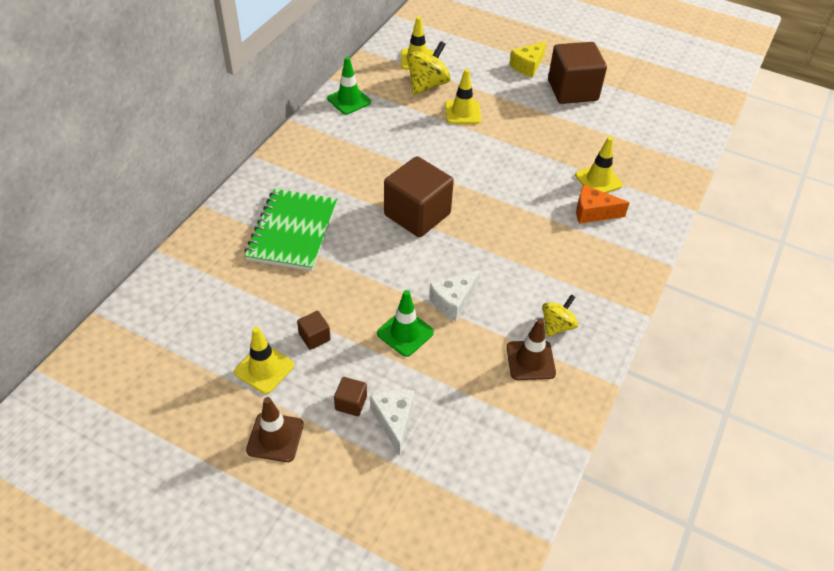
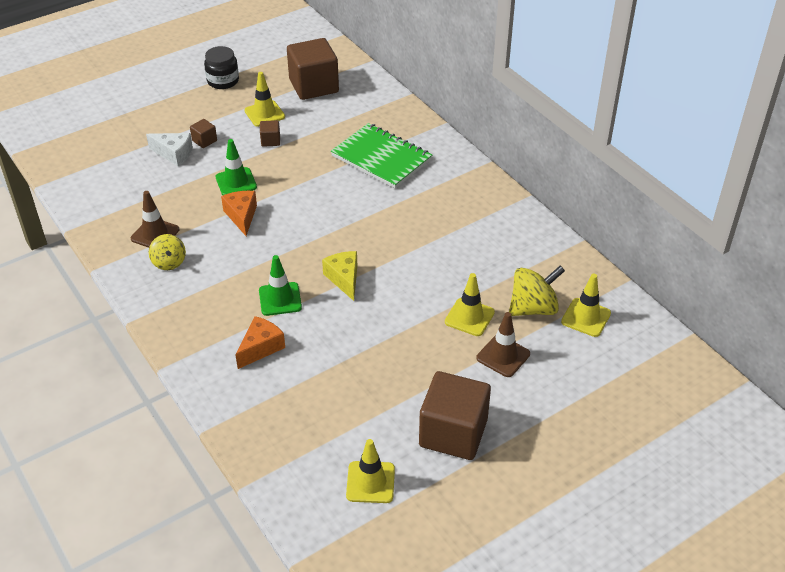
camera: 120 degrees right, 5 degrees down
brown traffic cone [246,397,304,462] -> brown traffic cone moved to [476,312,530,377]
green traffic cone [327,57,371,115] -> green traffic cone moved to [259,255,302,316]
brown cube [384,156,454,237] -> brown cube moved to [287,38,339,100]
yellow spinning top [407,41,451,95] -> yellow spinning top turned 90 degrees counterclockwise [509,266,565,316]
white cheese [429,270,480,321] -> orange cheese [221,191,257,236]
yellow cheese [509,41,547,78] -> yellow cheese moved to [322,251,357,301]
yellow traffic cone [575,137,623,193] -> yellow traffic cone moved to [346,439,395,503]
none -> black jar [204,46,239,89]

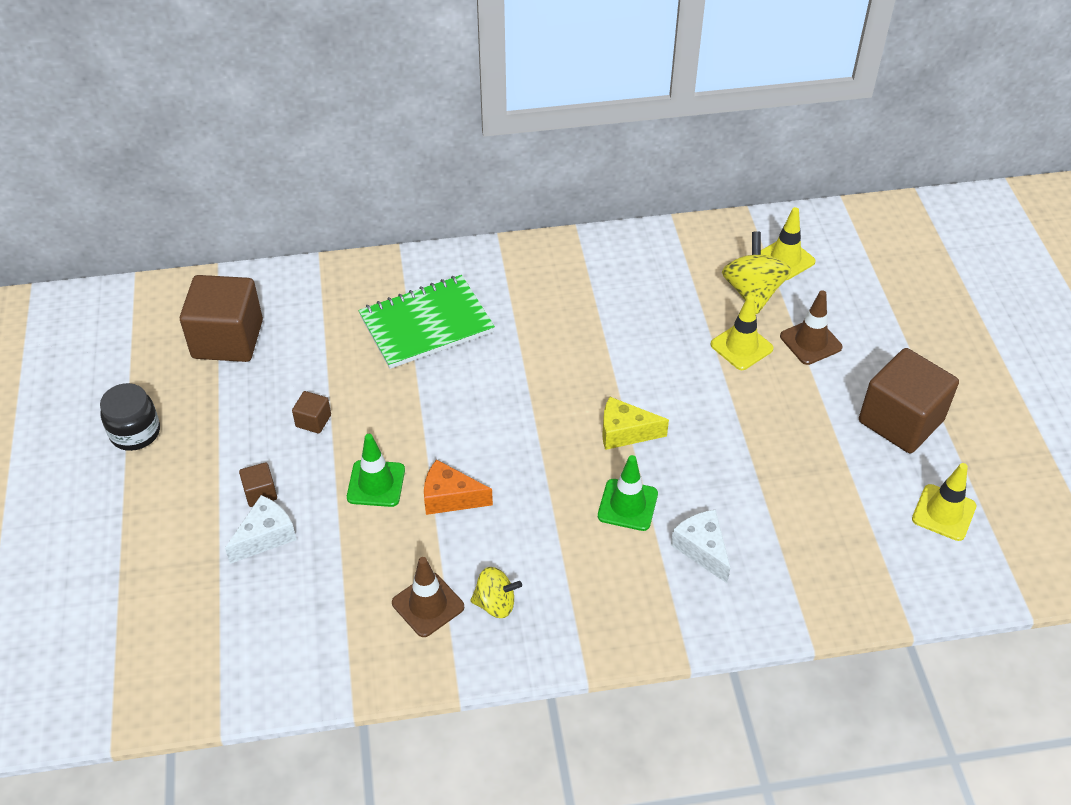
camera: 65 degrees left, 5 degrees up
orange cheese [235,316,285,369] -> white cheese [671,509,730,583]
yellow traffic cone [244,72,285,127] -> none

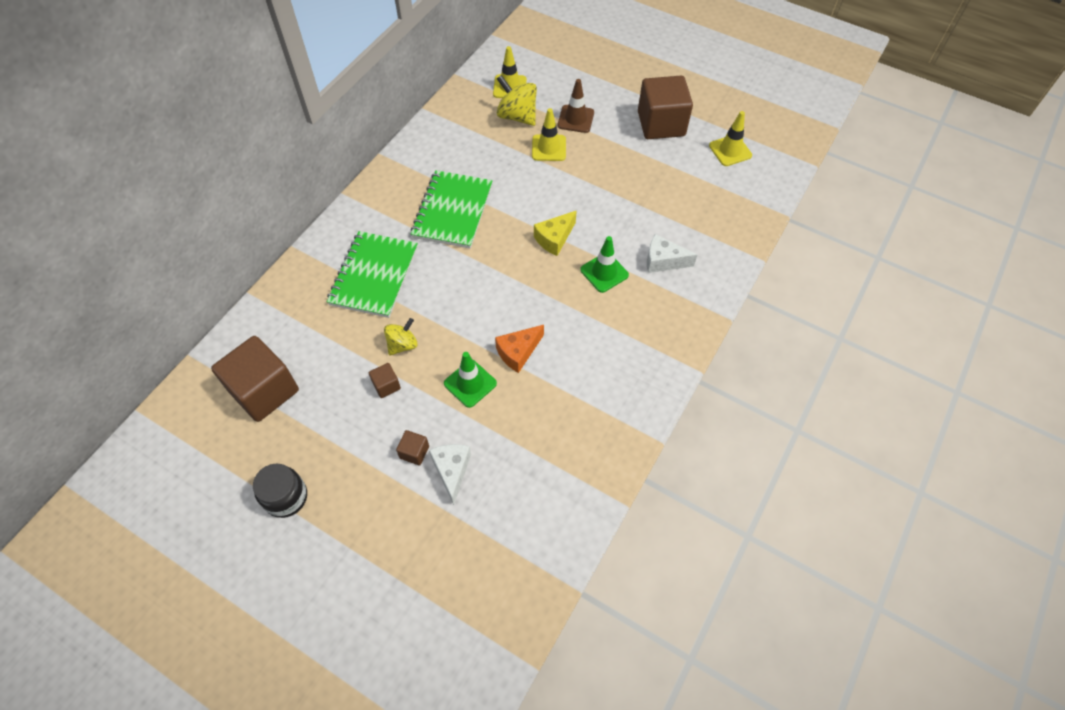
camera: 50 degrees left, 10 degrees up
brown traffic cone [392,557,464,637] -> none
yellow spinning top [470,567,522,618] -> yellow spinning top moved to [384,318,418,356]
none -> green notebook [411,170,493,248]

